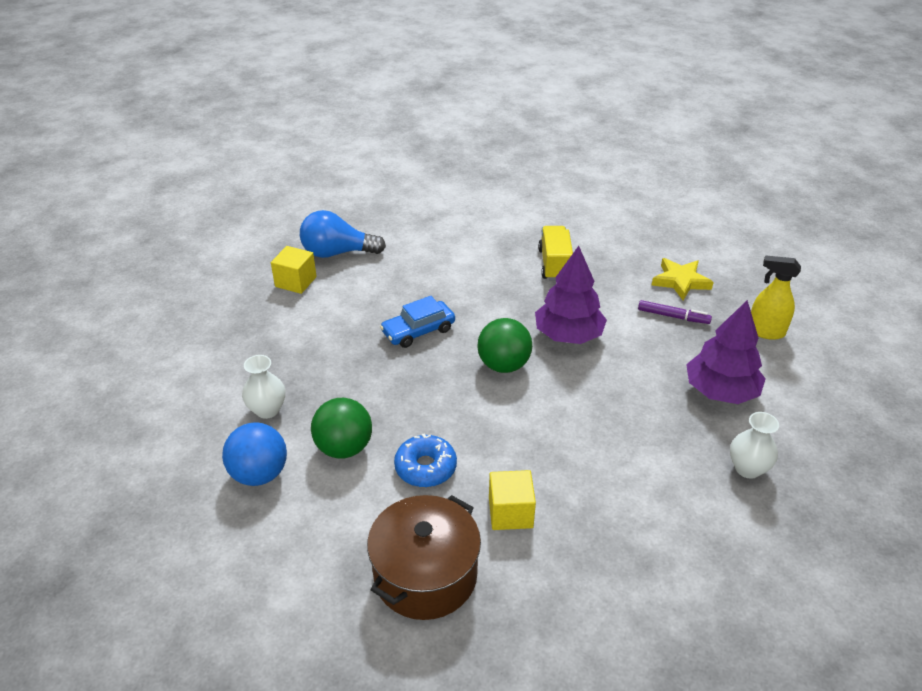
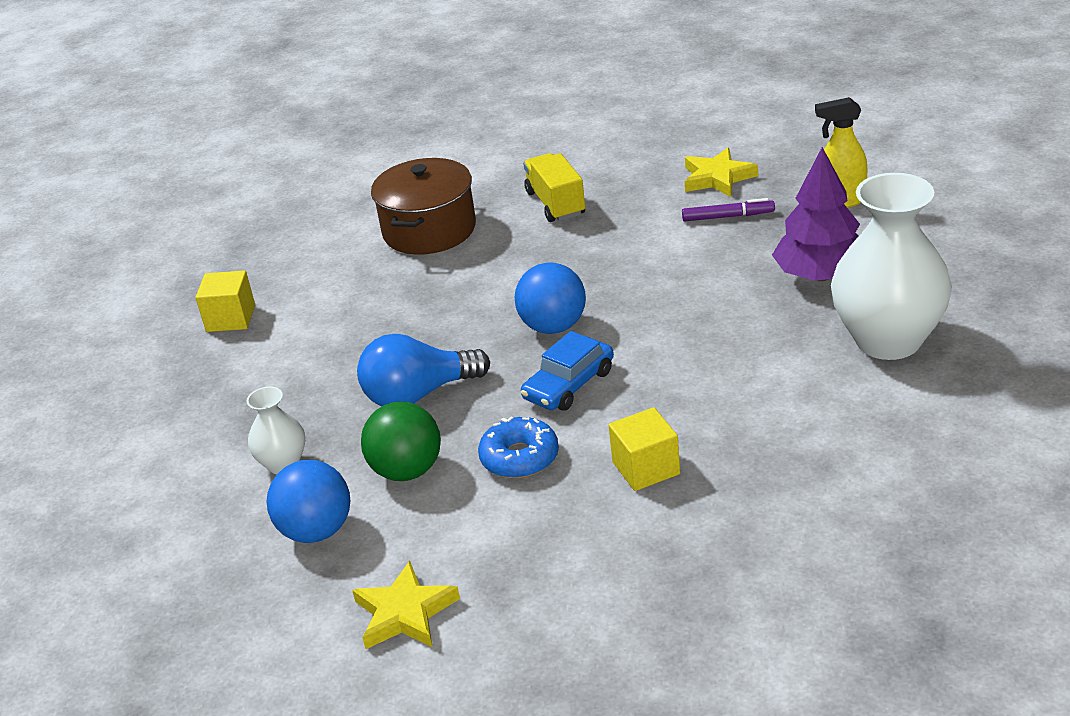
camera: 15 degrees left, 5 degrees down
blue light bulb [300,210,386,258] -> blue light bulb moved to [357,334,490,406]
brown pot [367,495,481,620] -> brown pot moved to [371,158,476,255]
blue car [380,296,455,348] -> blue car moved to [521,331,614,411]
green ball [477,318,532,373] -> blue ball [515,262,586,334]
purple tree [535,246,607,344] -> none
white vase [730,412,779,479] -> white vase [831,173,952,360], size x2.09
none -> yellow star [352,561,460,649]

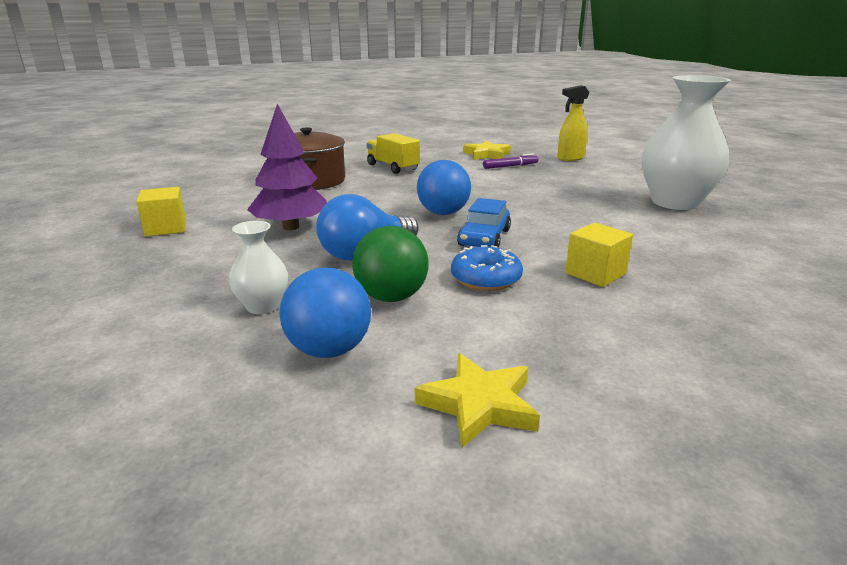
camera: 25 degrees left, 10 degrees down
purple tree [772,147,860,281] -> purple tree moved to [247,104,327,230]

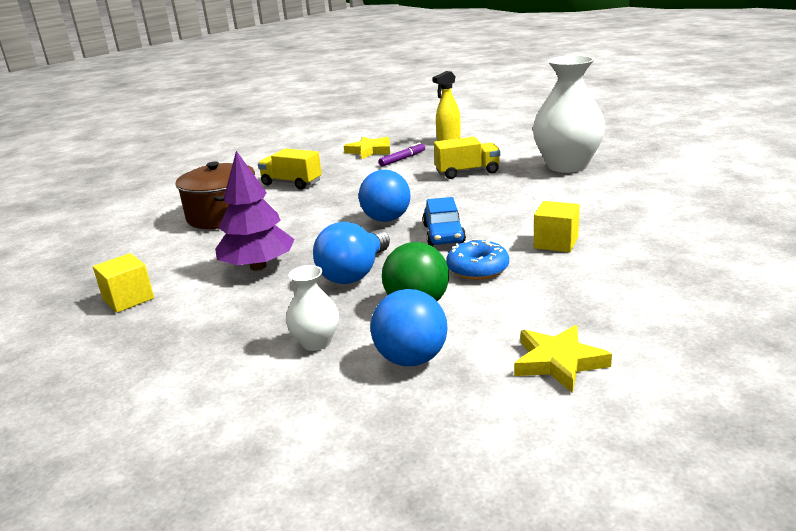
camera: 20 degrees left, 0 degrees up
none -> yellow truck [434,137,500,179]

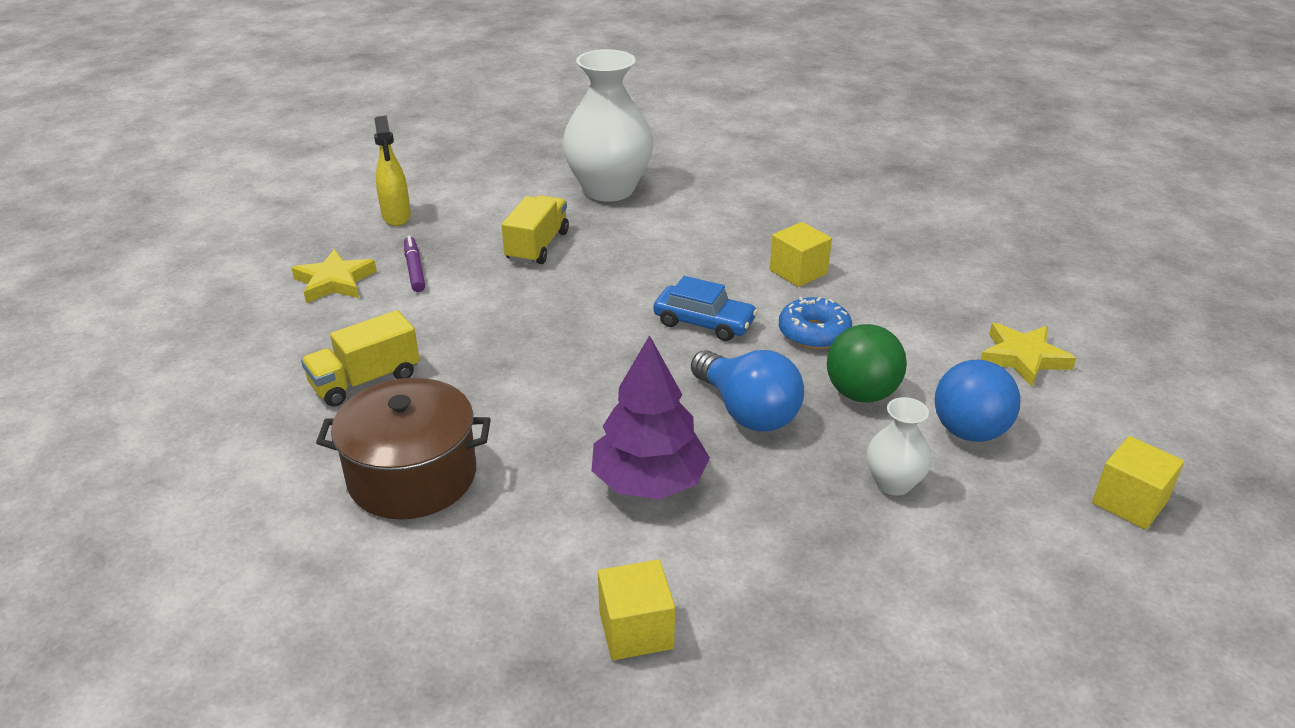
camera: 65 degrees left, 10 degrees up
blue ball [359,170,411,222] -> none
none -> yellow cube [1092,436,1184,530]

